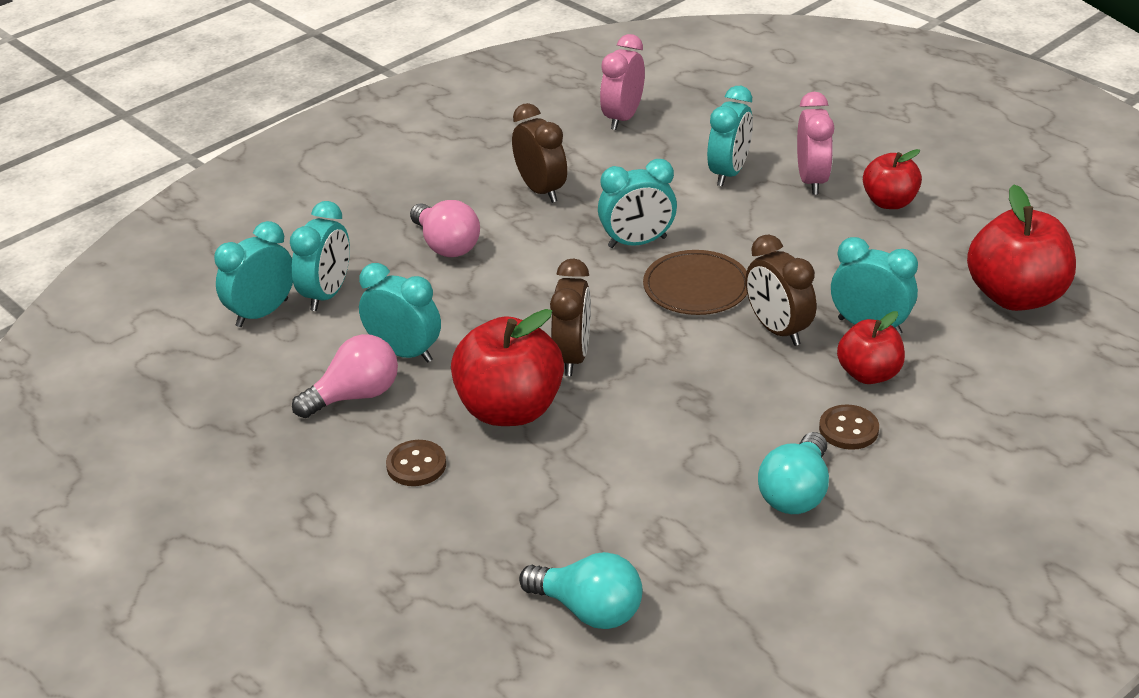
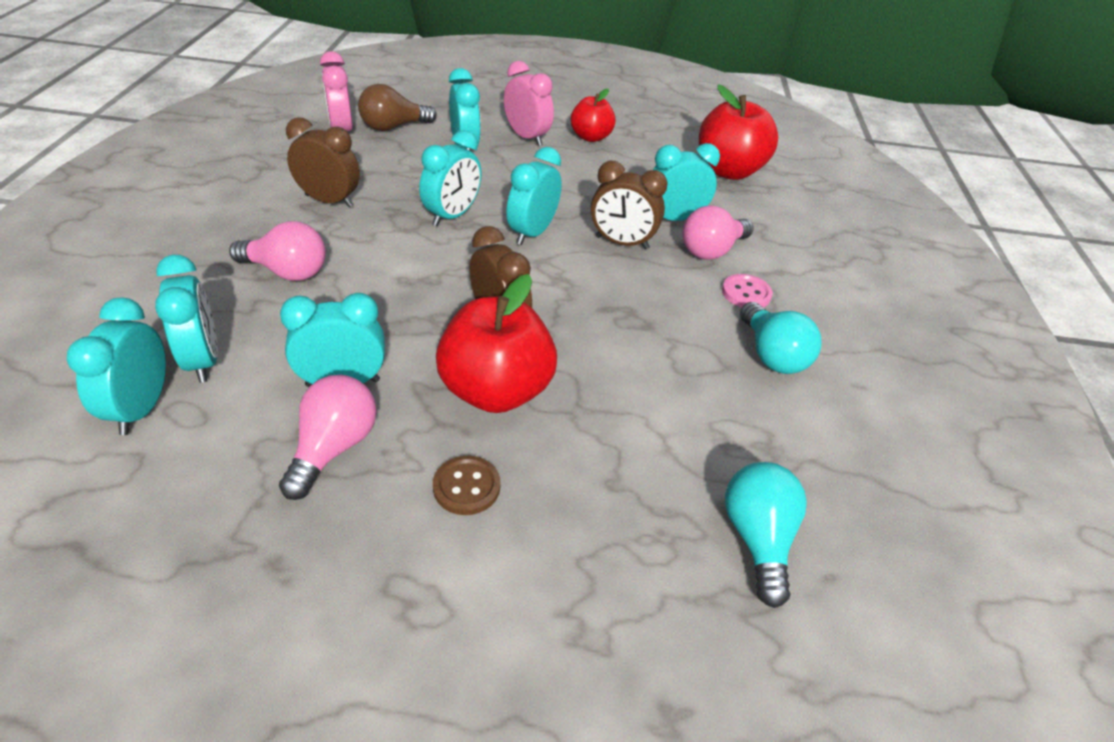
camera: 45 degrees left, 5 degrees up
turquoise light bulb [519,552,642,629] -> turquoise light bulb turned 75 degrees counterclockwise [725,462,807,608]
brown plate [643,250,747,315] -> turquoise clock [506,147,562,245]
brown button [819,404,879,450] -> pink button [722,274,773,307]
red apple [837,311,905,384] -> pink light bulb [682,205,754,260]
none -> brown light bulb [358,84,437,131]

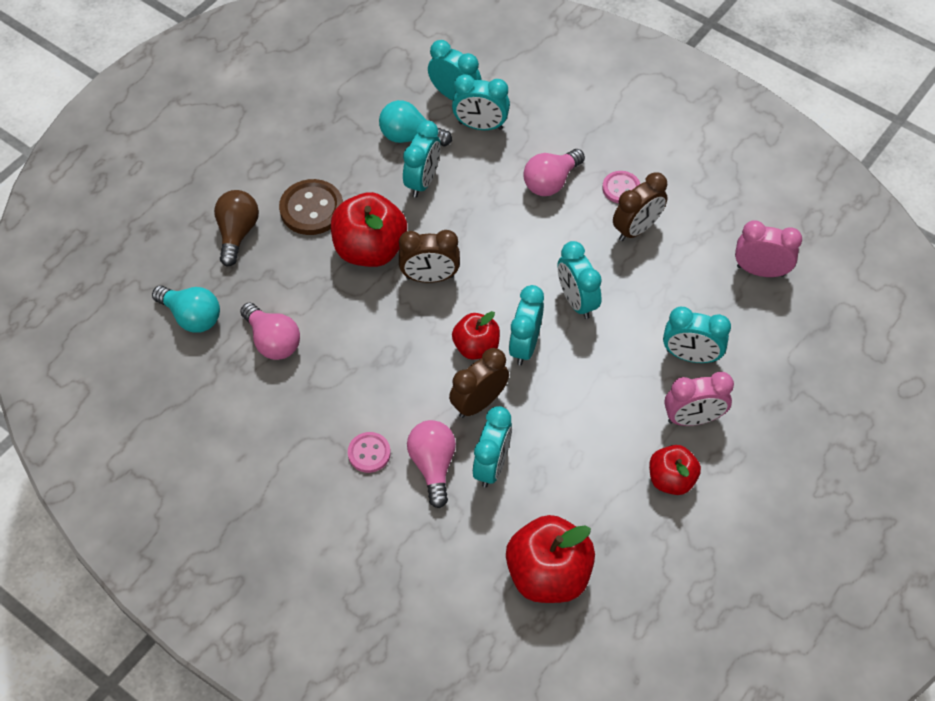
camera: 125 degrees right, 15 degrees up
pink light bulb [279,375,377,500] -> pink light bulb moved to [240,303,300,360]
brown light bulb [358,84,437,131] -> brown light bulb moved to [214,190,259,266]
brown button [433,456,500,515] -> brown button [279,179,343,235], size x1.66
turquoise clock [506,147,562,245] -> turquoise clock turned 135 degrees counterclockwise [509,285,544,365]
turquoise light bulb [740,302,822,374] -> turquoise light bulb moved to [379,100,452,146]
none -> red apple [452,311,500,360]
none -> pink button [602,171,640,203]

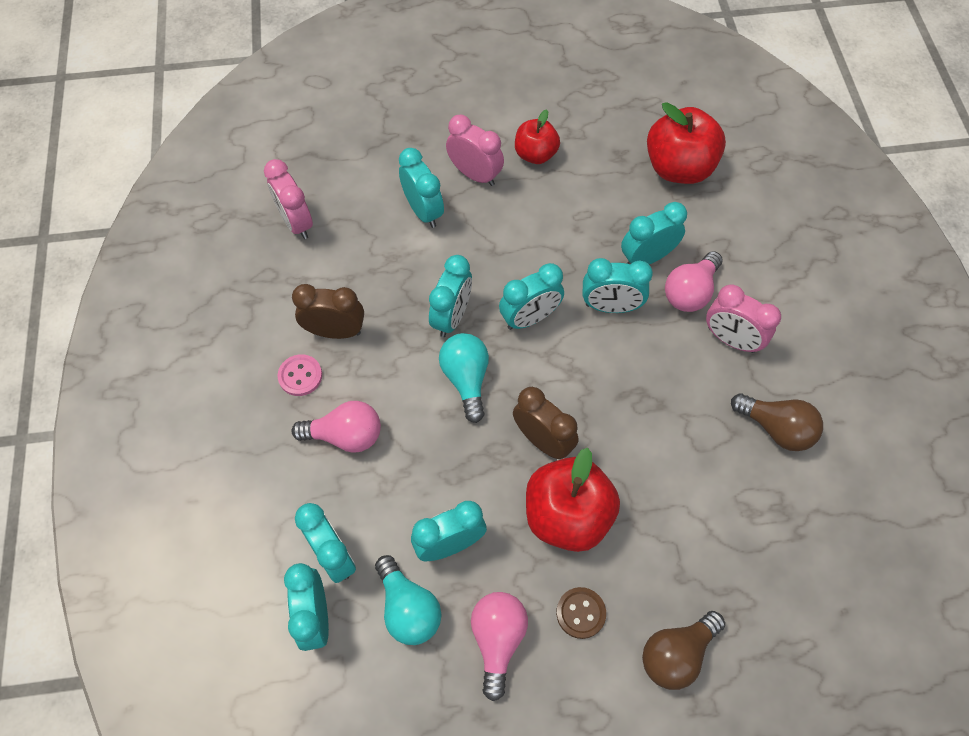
camera: 135 degrees left, 5 degrees up
turquoise light bulb [152,286,220,333] -> turquoise light bulb moved to [439,333,489,423]
pink light bulb [240,303,300,360] -> pink light bulb moved to [471,592,528,701]
brown button [279,179,343,235] -> brown button [556,587,606,639], size x0.60
pink button [348,432,391,473] -> pink clock [706,285,781,353]
brown clock [449,348,509,418] -> turquoise clock [583,258,653,313]
red apple [452,311,500,360] -> none
none -> brown light bulb [731,393,823,451]

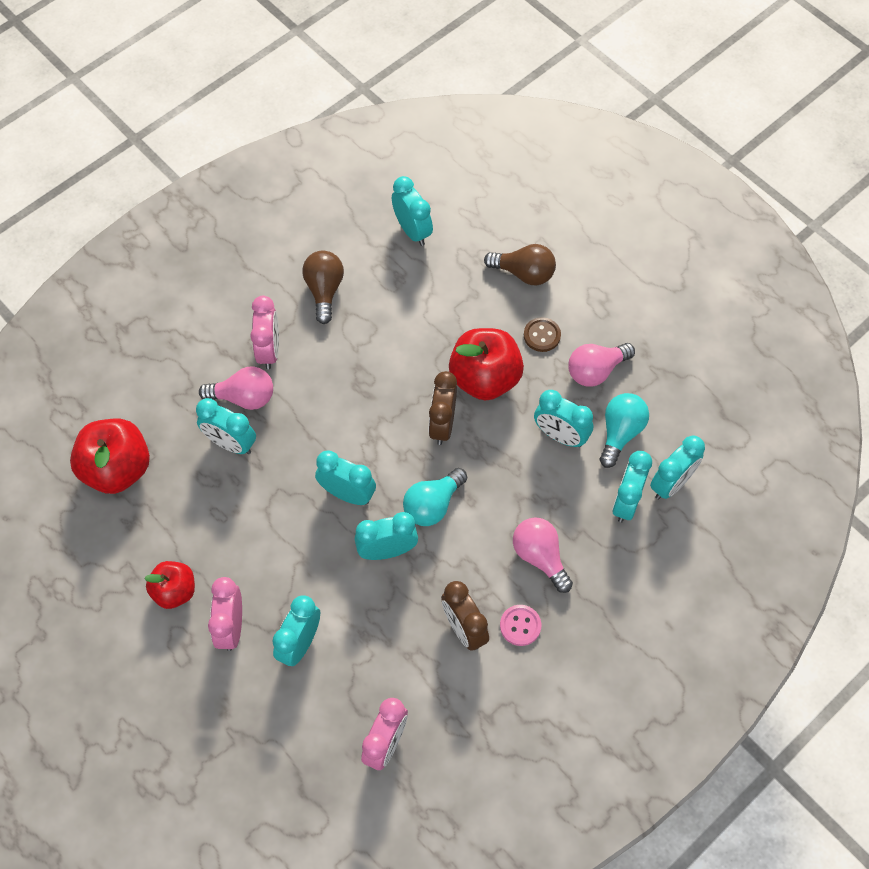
camera: 125 degrees left, 0 degrees up
turquoise clock [583,258,653,313] -> turquoise clock moved to [392,176,433,246]

